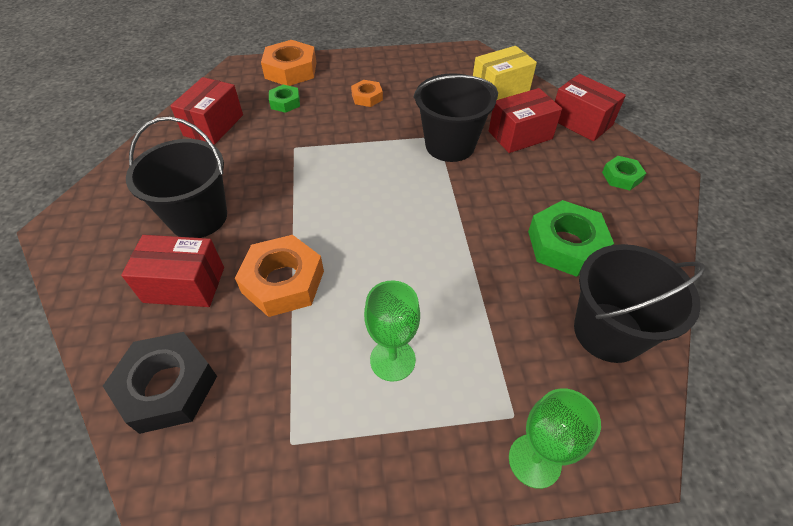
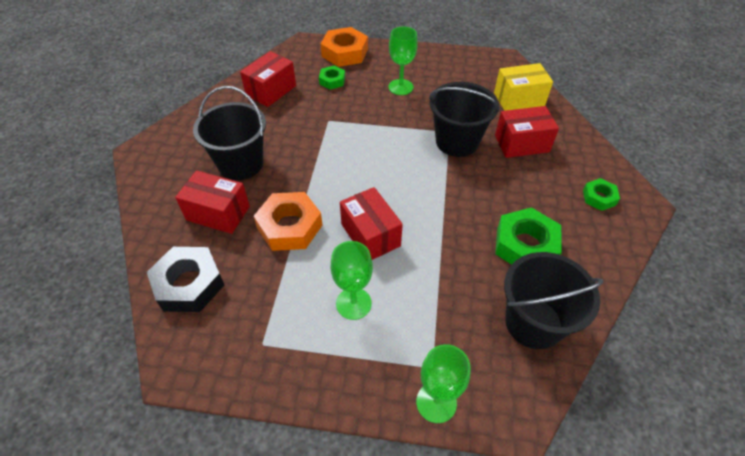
camera: 15 degrees right, 0 degrees up
orange nut [351,80,383,107] -> green goblet [389,27,418,95]
red box [555,74,626,141] -> red box moved to [340,187,403,260]

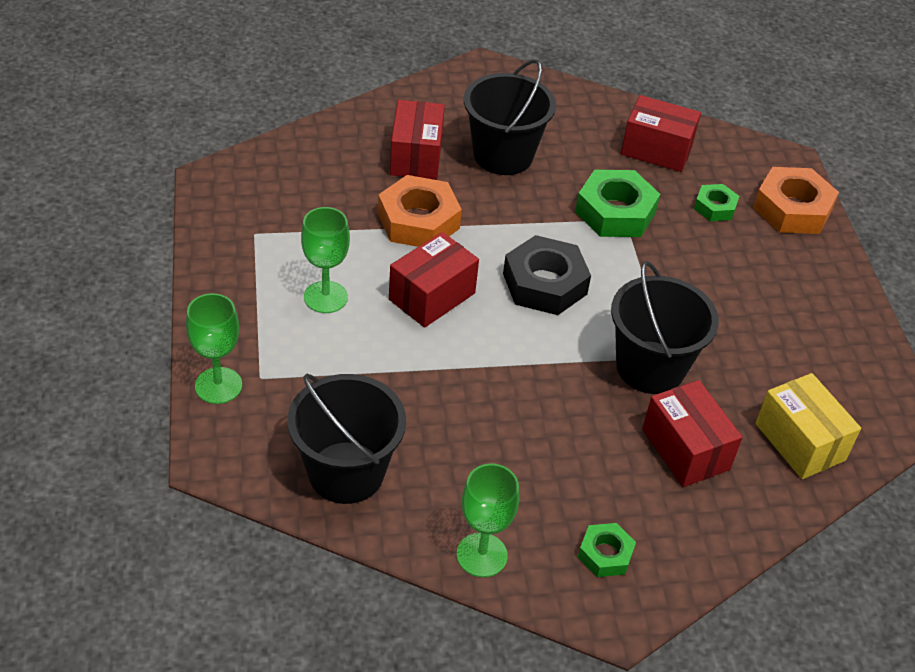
camera: 70 degrees right, 5 degrees down
black nut [147,247,224,312] -> black nut moved to [503,235,591,315]
green goblet [389,27,418,95] -> green goblet moved to [457,464,519,577]
green nut [495,207,562,265] -> green nut moved to [575,170,660,237]

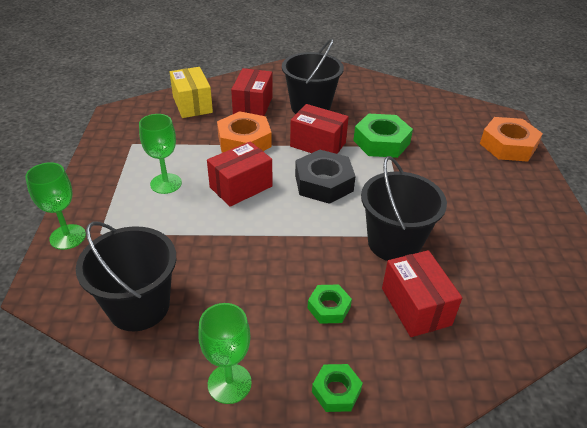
camera: 10 degrees right, 5 degrees down
red box [621,95,701,172] -> red box moved to [290,104,349,154]
green nut [694,184,739,221] -> green nut moved to [308,284,352,324]
yellow box [755,373,861,479] -> yellow box moved to [170,67,213,118]

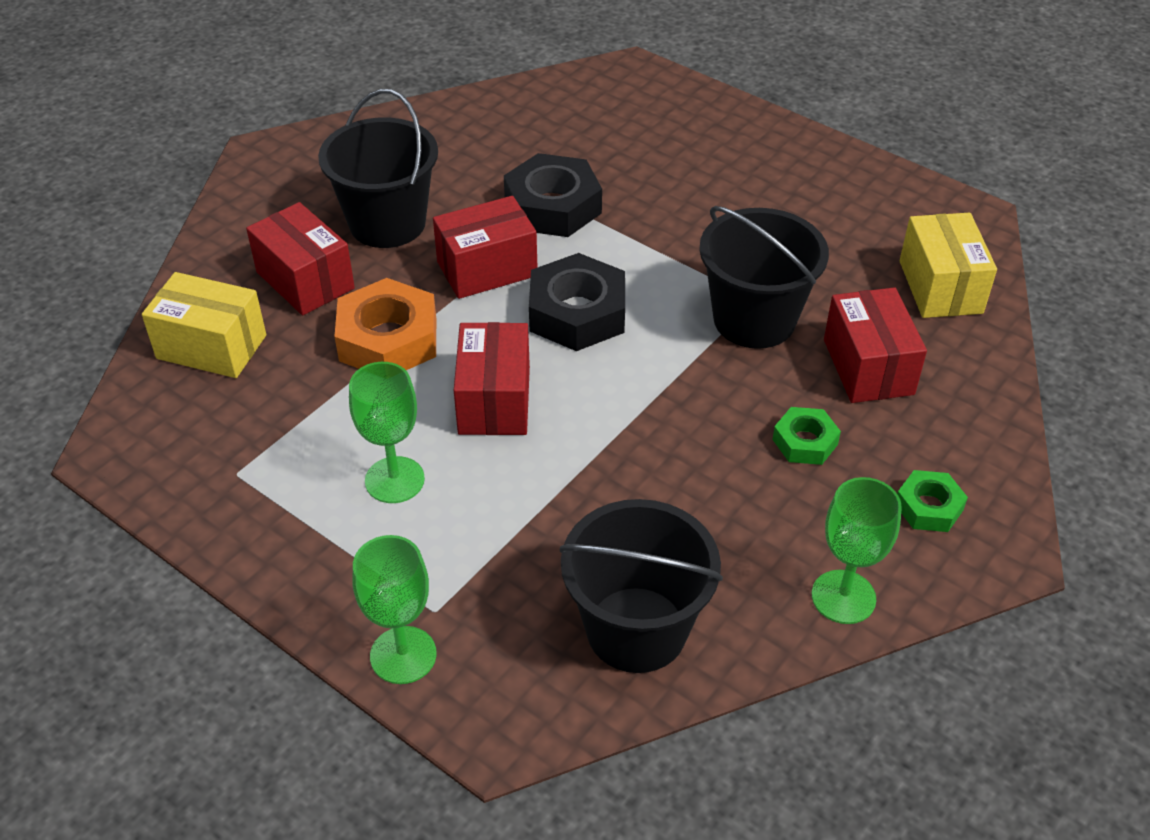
camera: 50 degrees left, 5 degrees up
green nut [353,113,413,158] -> black nut [504,153,602,237]
red box [382,250,462,337] -> red box turned 60 degrees clockwise [824,287,927,403]
orange nut [480,117,543,162] -> none
none -> yellow box [900,213,997,318]

